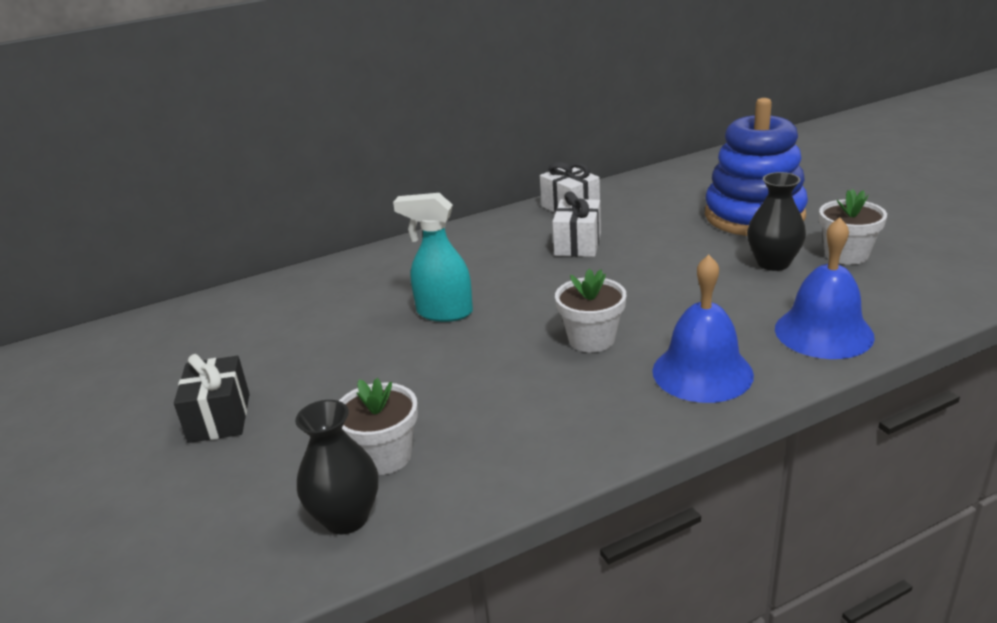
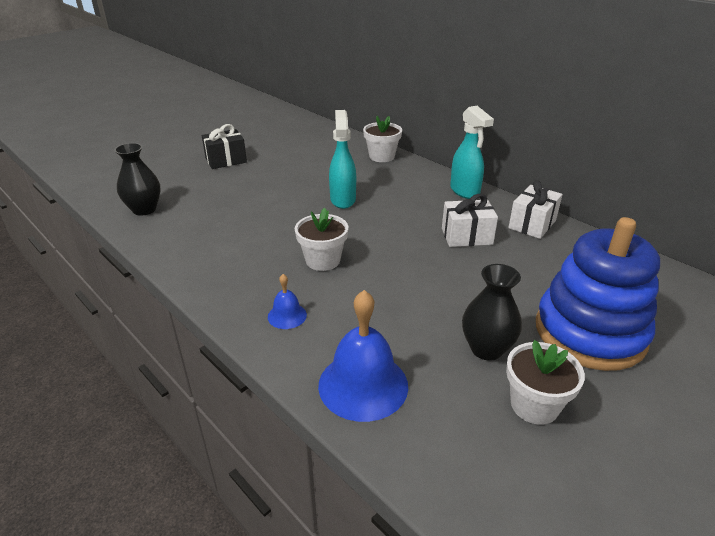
camera: 70 degrees right, 5 degrees up
white flower pot [339,378,418,475] -> white flower pot moved to [363,116,402,162]
blue bell [652,255,754,403] -> blue bell [268,274,307,329], size x0.50
none -> turquoise spray bottle [450,106,494,199]

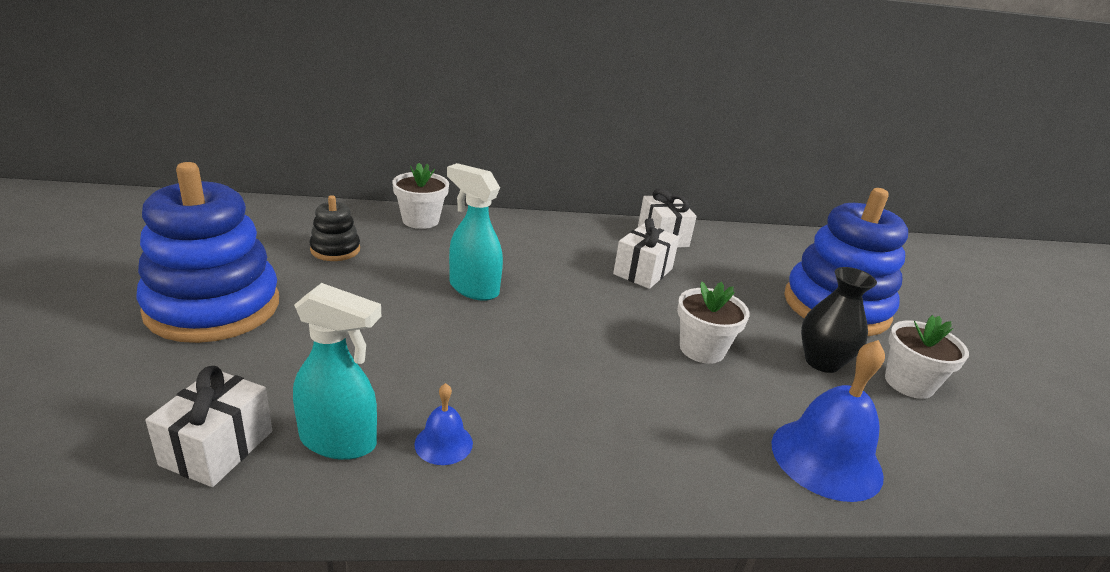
camera: 55 degrees left, 5 degrees down
black vase [114,143,161,216] -> white gift [145,366,272,487]
black gift [202,124,247,169] -> blue stacking toy [136,162,279,343]
blue bell [268,274,307,329] -> blue bell moved to [415,383,473,465]
white flower pot [295,208,348,271] -> white flower pot moved to [677,281,750,364]
turquoise spray bottle [450,106,494,199] -> turquoise spray bottle moved to [293,283,381,460]
none -> black stacking toy [310,195,360,261]

